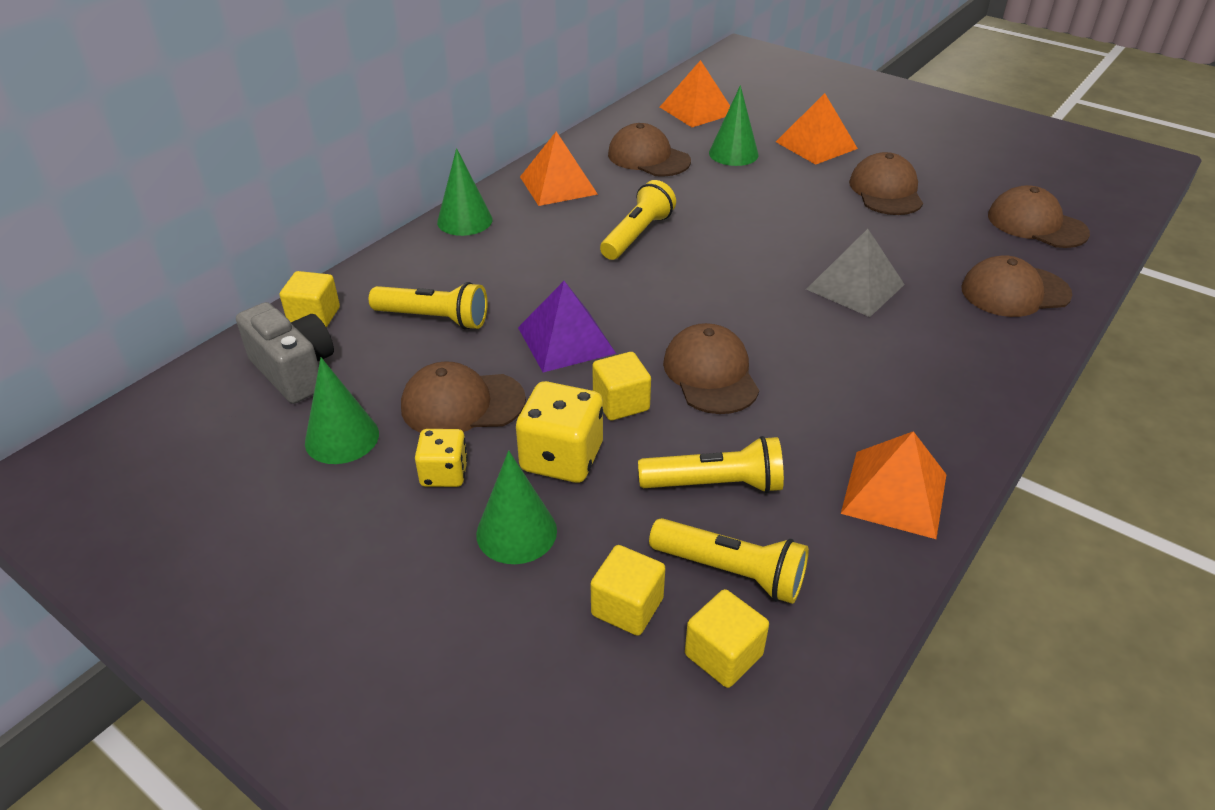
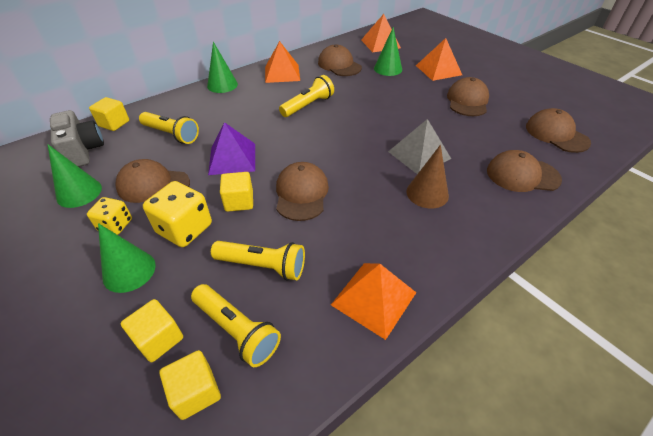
camera: 15 degrees right, 5 degrees up
none -> brown cone [406,145,449,209]

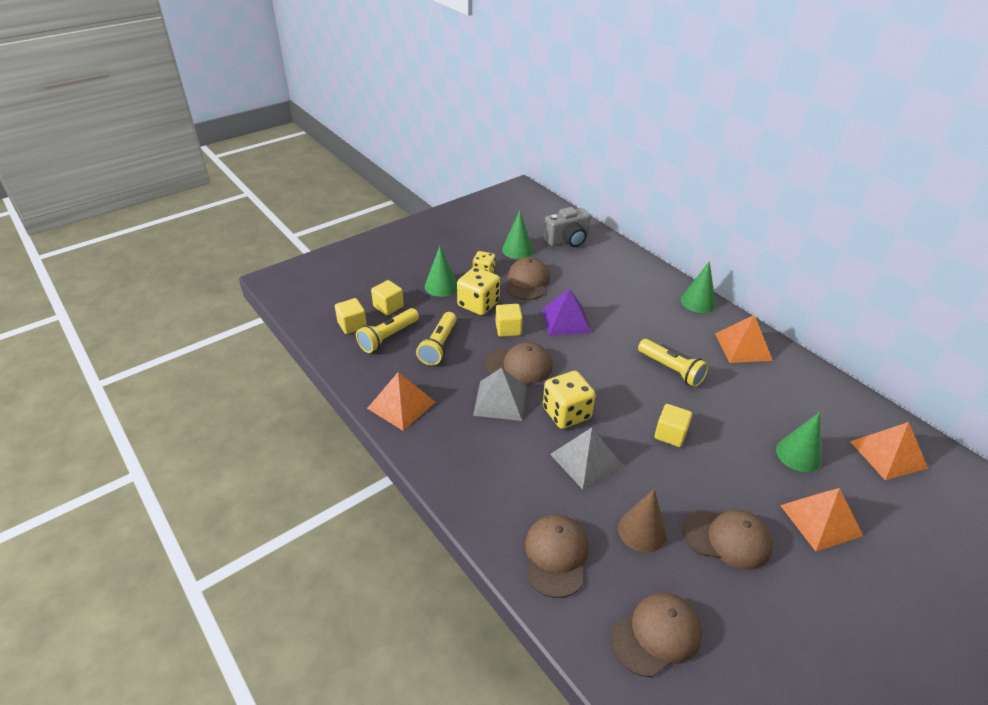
camera: 90 degrees right, 5 degrees down
yellow cube [89,97,129,131] -> yellow cube moved to [655,404,692,447]
yellow flashlight [139,112,199,144] -> none
brown cap [318,44,362,76] -> none
brown cone [406,145,449,209] -> brown cone moved to [618,489,667,553]
none -> grey pyramid [473,368,527,421]
none -> yellow dice [543,371,595,429]

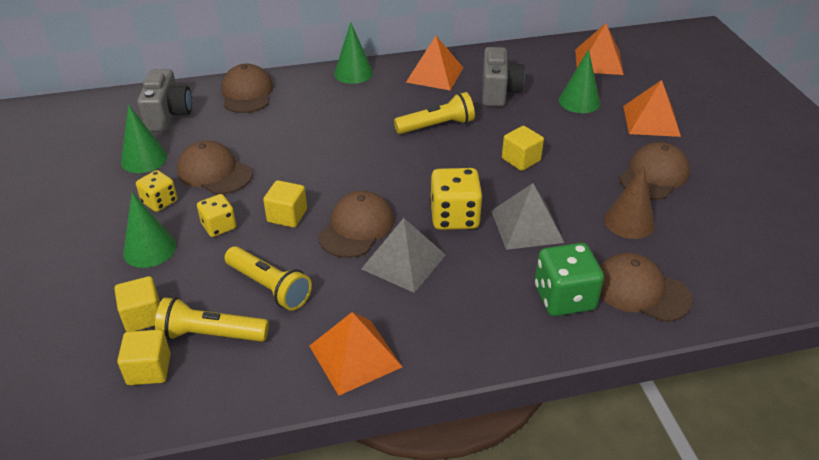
camera: 65 degrees left, 0 degrees up
yellow flashlight [356,308,419,353] -> yellow flashlight turned 120 degrees clockwise [155,297,269,342]
yellow dice [457,267,500,315] -> yellow dice [197,194,236,237], size x0.62
purple pyramid [542,289,591,336] -> none
brown cap [611,593,702,677] -> brown cap moved to [221,64,273,113]
none -> grey camera [482,47,525,107]
none -> green dice [535,243,604,316]

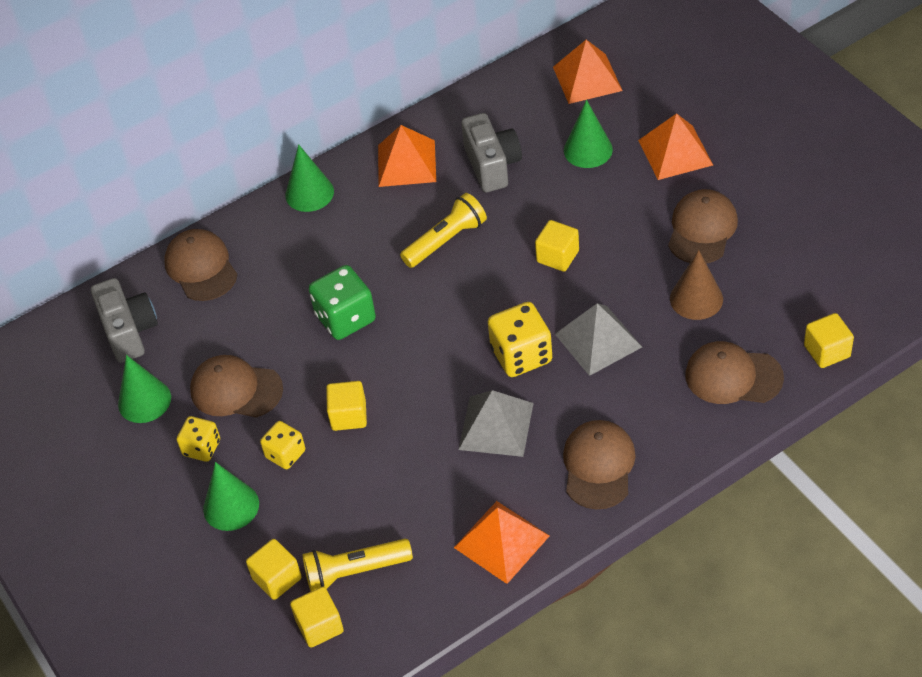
camera: 15 degrees left, 10 degrees up
yellow flashlight [225,246,312,311] -> none
brown cap [318,191,394,258] -> brown cap moved to [563,420,636,509]
green dice [535,243,604,316] -> green dice moved to [309,265,376,340]
none -> yellow cube [804,313,854,368]

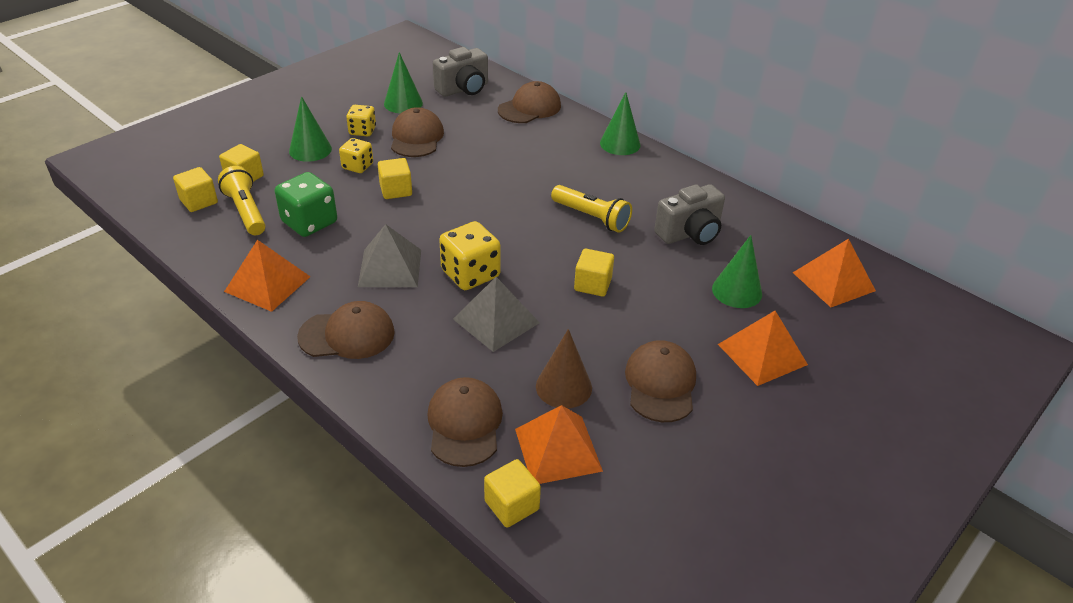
camera: 70 degrees right, 10 degrees down
green dice [309,265,376,340] -> green dice moved to [275,172,337,237]
orange pyramid [378,125,436,187] -> orange pyramid moved to [515,405,603,484]
brown cap [668,189,738,264] -> brown cap turned 90 degrees counterclockwise [625,340,696,422]

